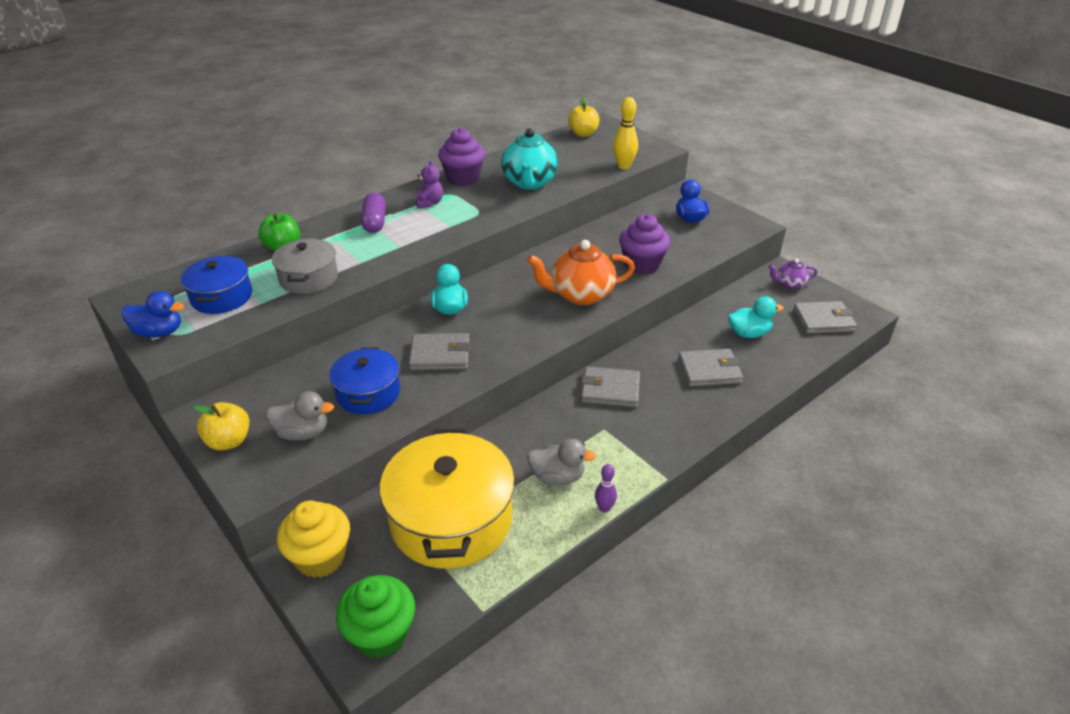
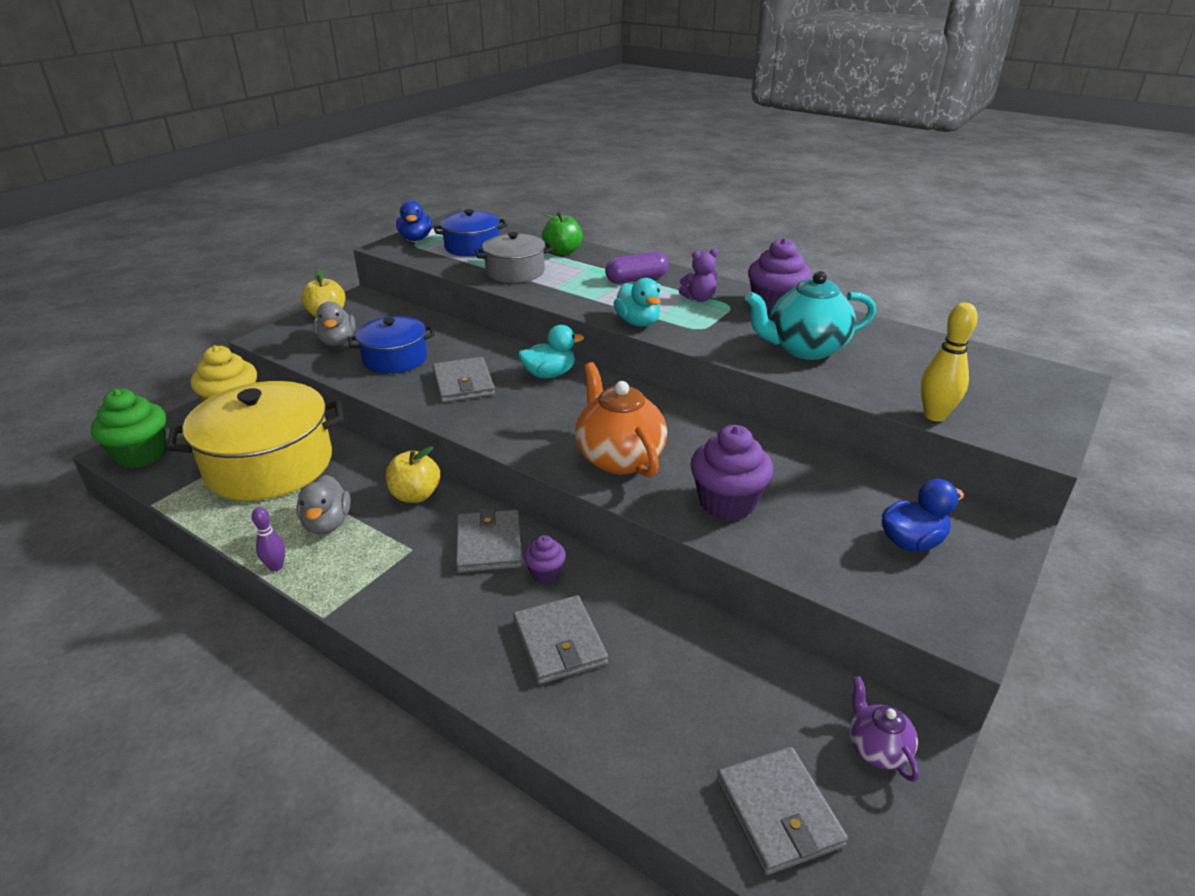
camera: 75 degrees right, 5 degrees down
yellow apple [568,98,600,137] -> yellow apple moved to [386,446,440,503]
turquoise duck [728,296,784,338] -> turquoise duck moved to [613,278,661,327]
none -> purple cupcake [524,535,566,583]

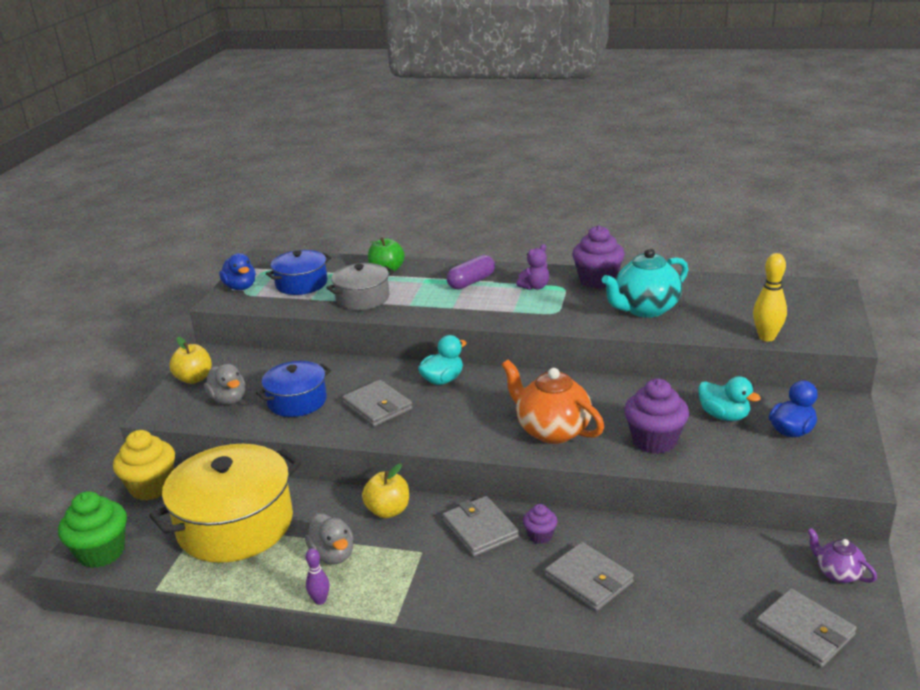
camera: 20 degrees left, 5 degrees down
turquoise duck [613,278,661,327] -> turquoise duck moved to [698,376,761,421]

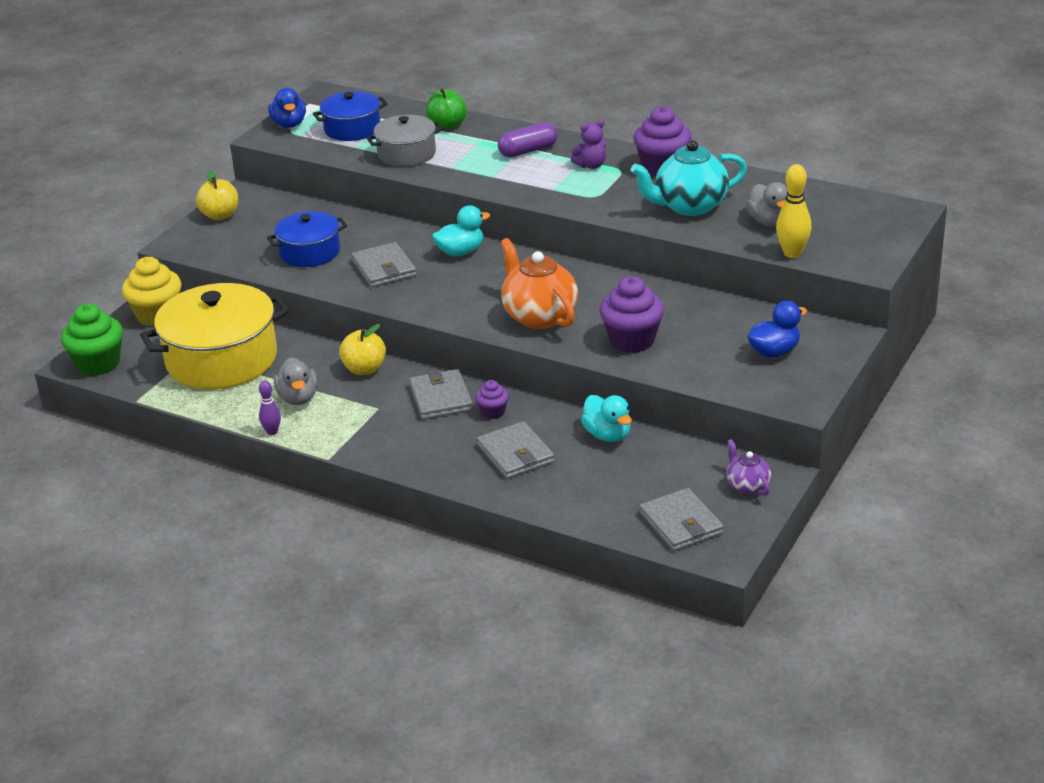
camera: 15 degrees right, 5 degrees up
grey duck [204,364,245,405] -> grey duck moved to [746,182,788,227]
turquoise duck [698,376,761,421] -> turquoise duck moved to [581,395,632,442]

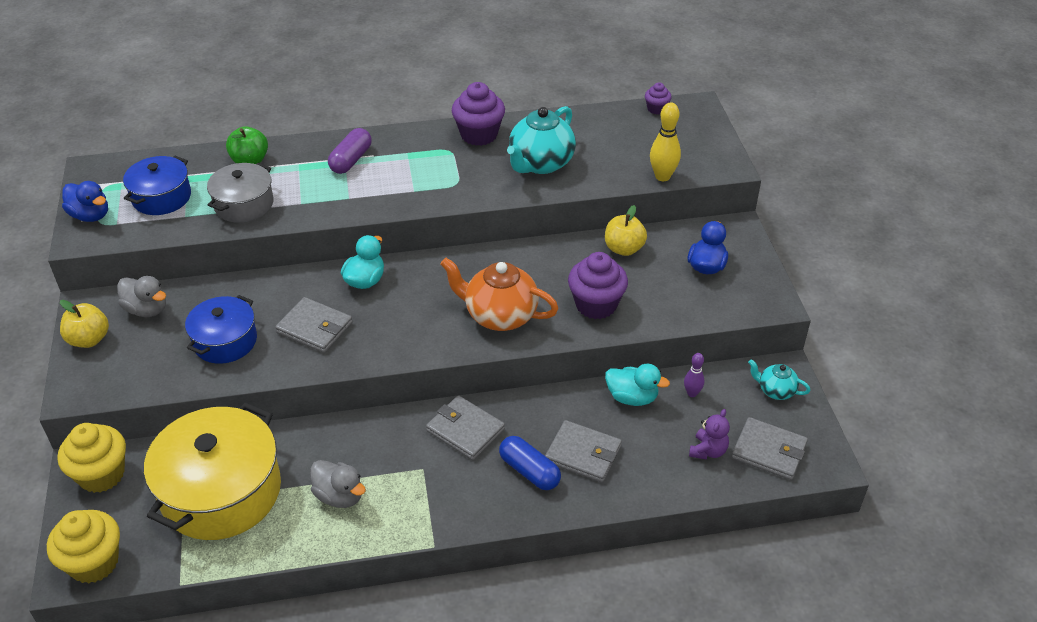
camera: 40 degrees left, 10 degrees up
green cupcake [61,304,123,376] -> yellow cupcake [47,510,120,584]
purple bowling pin [259,380,281,435] -> purple bowling pin moved to [684,353,705,397]
yellow apple [339,324,386,375] -> yellow apple moved to [605,205,647,256]
purple cupcake [475,380,509,419] -> purple cupcake moved to [645,82,672,115]
purple teddy bear [571,120,606,169] -> purple teddy bear moved to [689,409,730,460]
purple teapot [727,439,771,496] -> turquoise teapot [748,359,811,400]
grey duck [746,182,788,227] -> grey duck moved to [117,276,166,317]
none -> blue capsule [499,436,561,490]

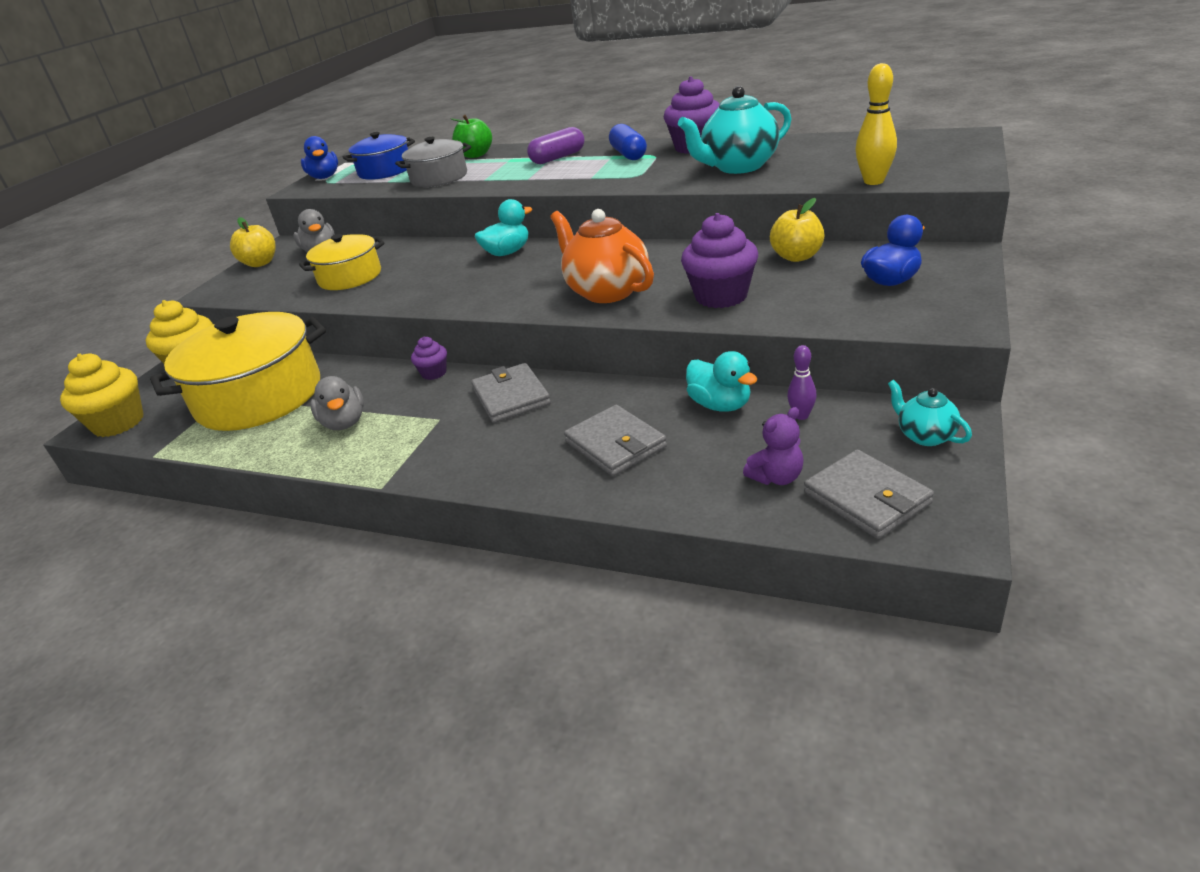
camera: 35 degrees right, 10 degrees down
blue pot [185,295,257,364] -> yellow pot [299,234,385,290]
grey wallet [275,297,353,353] -> none
blue capsule [499,436,561,490] -> blue capsule moved to [609,124,647,160]
purple cupcake [645,82,672,115] -> purple cupcake moved to [411,337,447,380]

